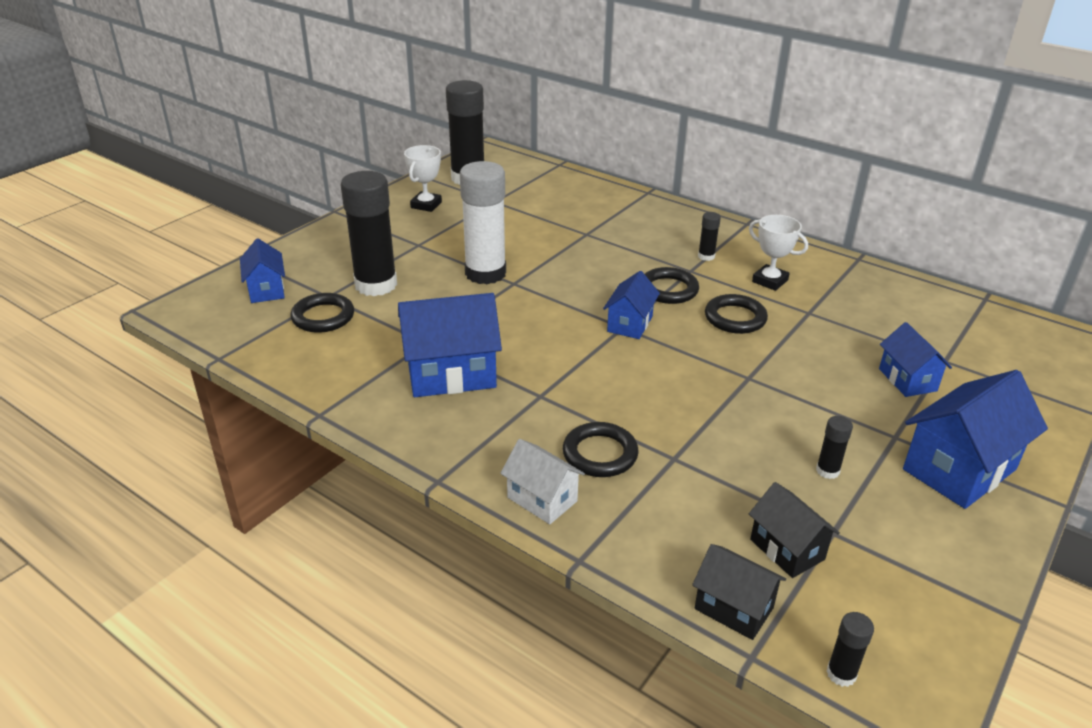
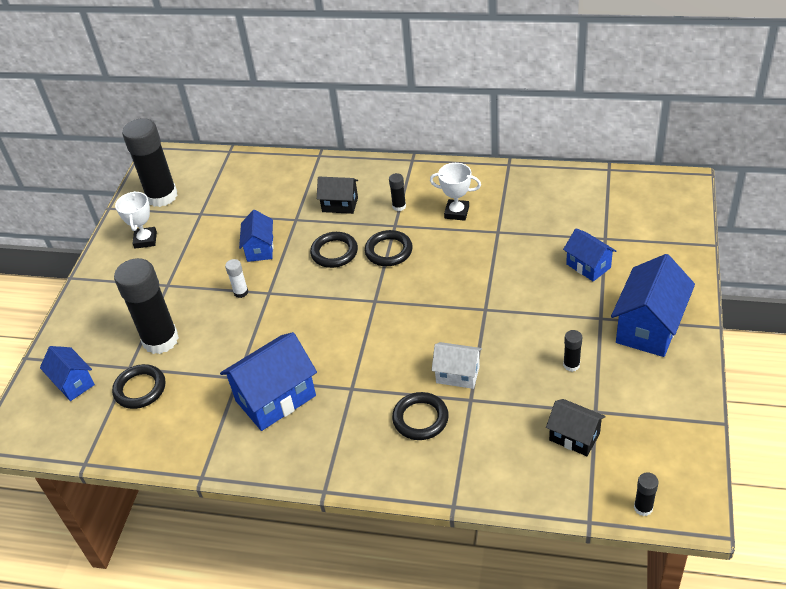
camera: 20 degrees left, 10 degrees up
white glue stick [460,161,506,284] -> white glue stick [225,259,248,298], size x0.42
white house [500,439,585,524] -> white house moved to [432,342,482,389]
blue house [603,271,660,339] -> blue house moved to [239,210,274,262]
black house [692,544,786,640] -> black house moved to [317,177,358,214]
black ring [705,294,768,334] -> black ring moved to [310,232,358,268]

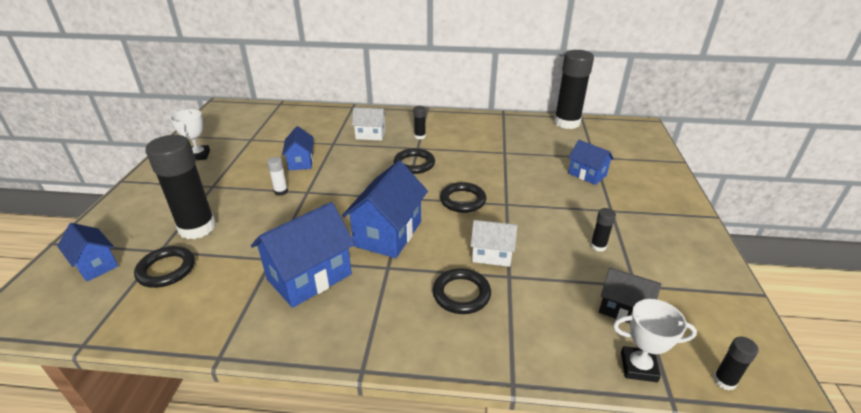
camera: 10 degrees left, 10 degrees down
black glue stick [122,118,178,207] -> black glue stick moved to [554,50,594,129]
black ring [310,232,358,268] -> black ring moved to [440,182,486,213]
black house [317,177,358,214] -> white house [352,107,386,141]
white trophy [430,163,481,221] -> white trophy moved to [613,299,697,382]
blue house [611,254,695,357] -> blue house moved to [342,161,428,258]

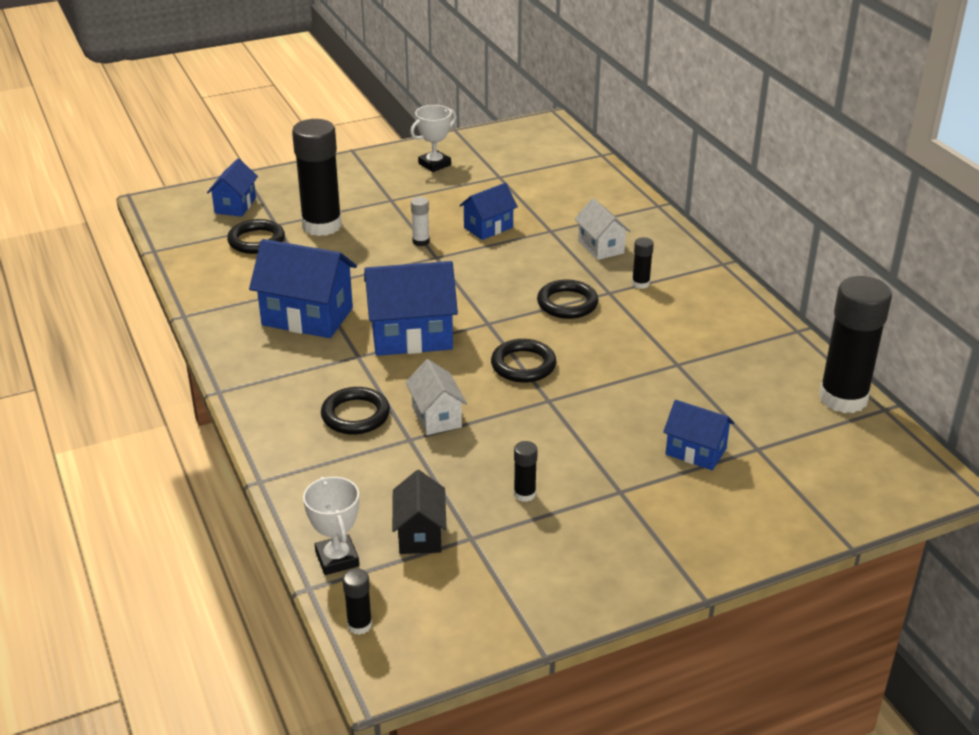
camera: 60 degrees right, 0 degrees up
blue house [568,140,614,185] -> blue house turned 75 degrees counterclockwise [663,400,734,470]

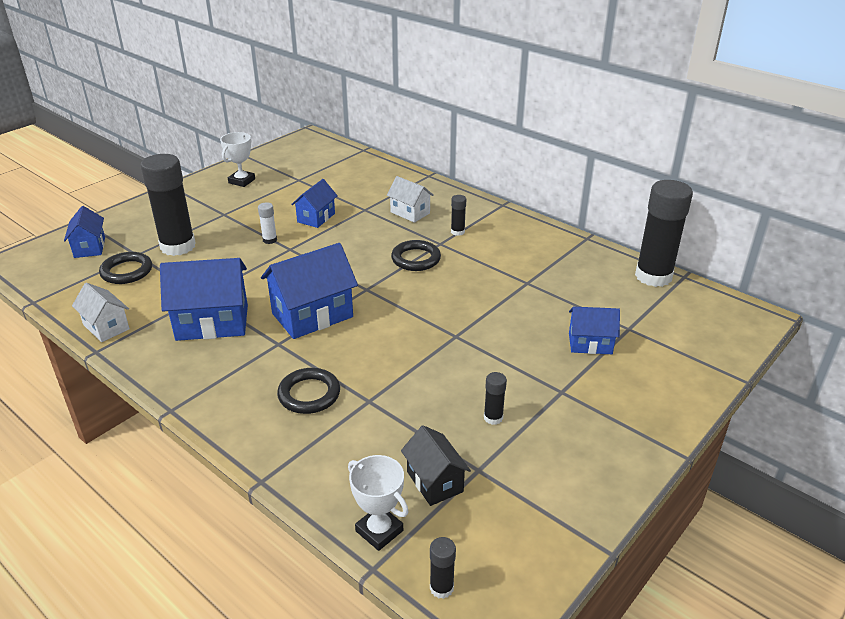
camera: 25 degrees left, 0 degrees up
white house [405,359,467,435] -> white house moved to [72,283,130,342]
black ring [491,339,556,383] -> none

